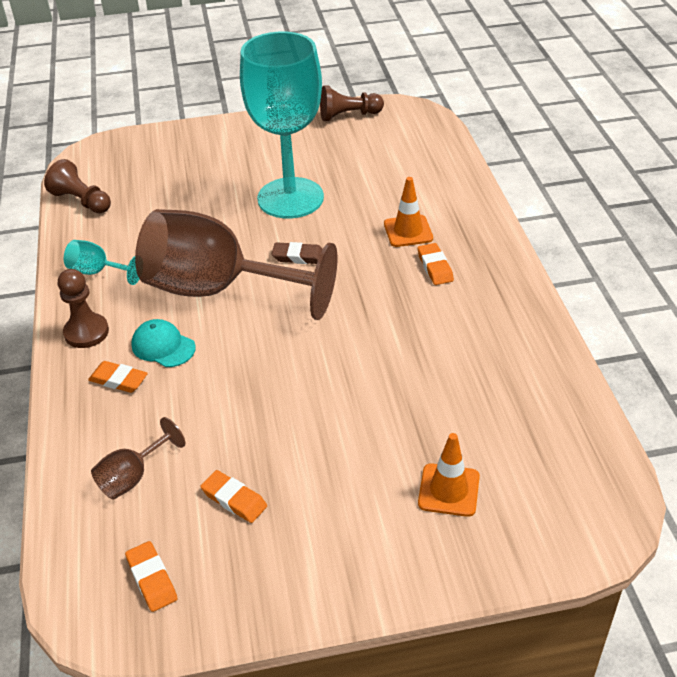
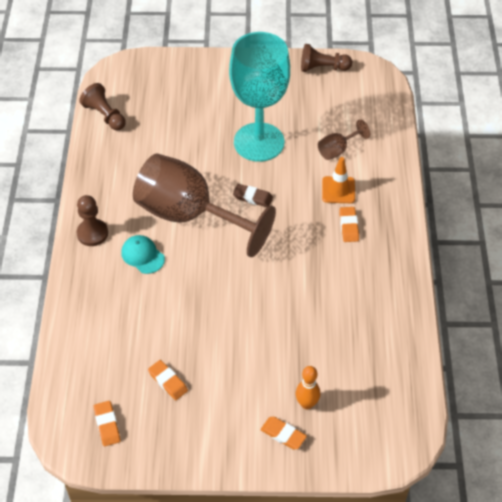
camera: 10 degrees right, 10 degrees up
turquoise goblet [64,240,139,285] -> none
orange eraser [88,361,148,393] -> orange eraser moved to [260,417,307,449]
brown goblet [91,417,185,499] -> brown goblet moved to [318,119,370,160]
orange traffic cone [418,433,480,517] -> orange bowling pin [296,366,320,409]

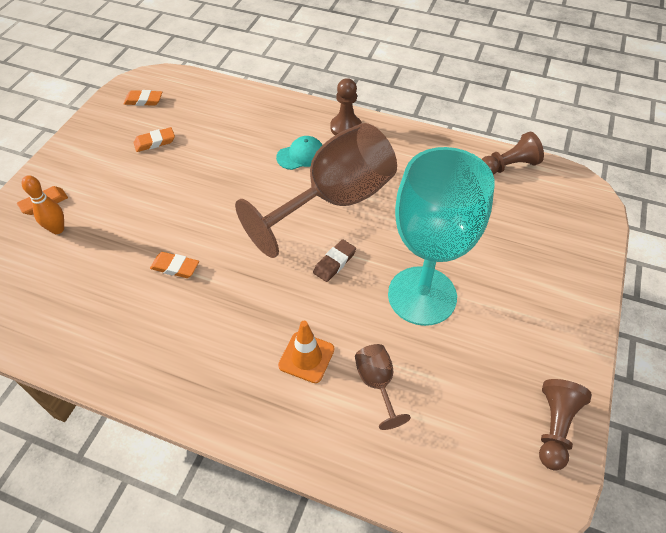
camera: 110 degrees right, 0 degrees up
orange eraser [340,207,359,242] -> orange eraser moved to [150,252,199,278]

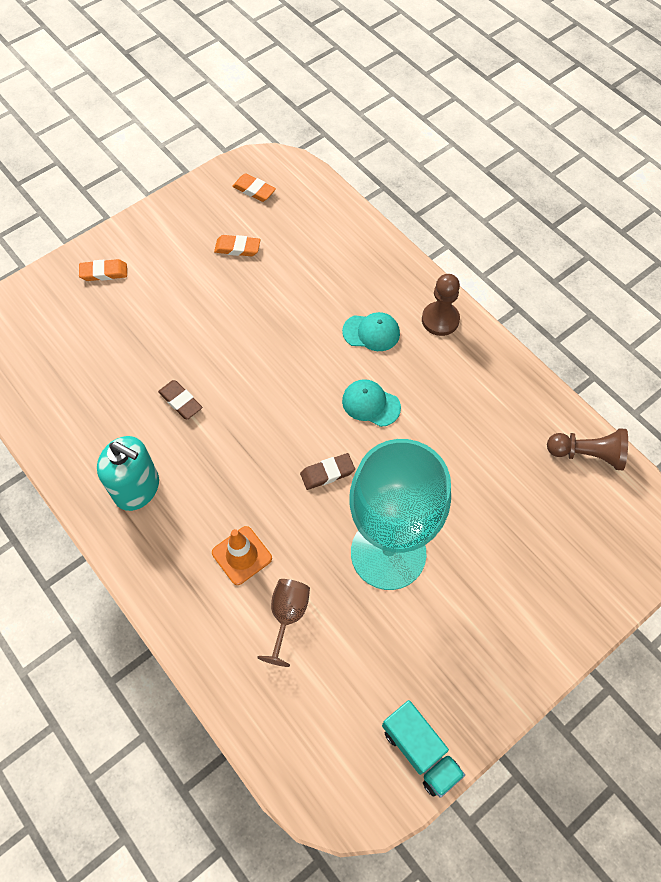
camera: 30 degrees right, 10 degrees up
orange bowling pin [22,175,64,234] -> none
orange eraser [150,252,199,278] -> brown eraser [158,380,202,419]
brown goblet [235,123,397,258] -> turquoise cap [342,379,401,427]
brown pawn [539,379,592,471] -> turquoise truck [382,700,465,798]
none -> turquoise soap dispenser [97,436,159,511]

